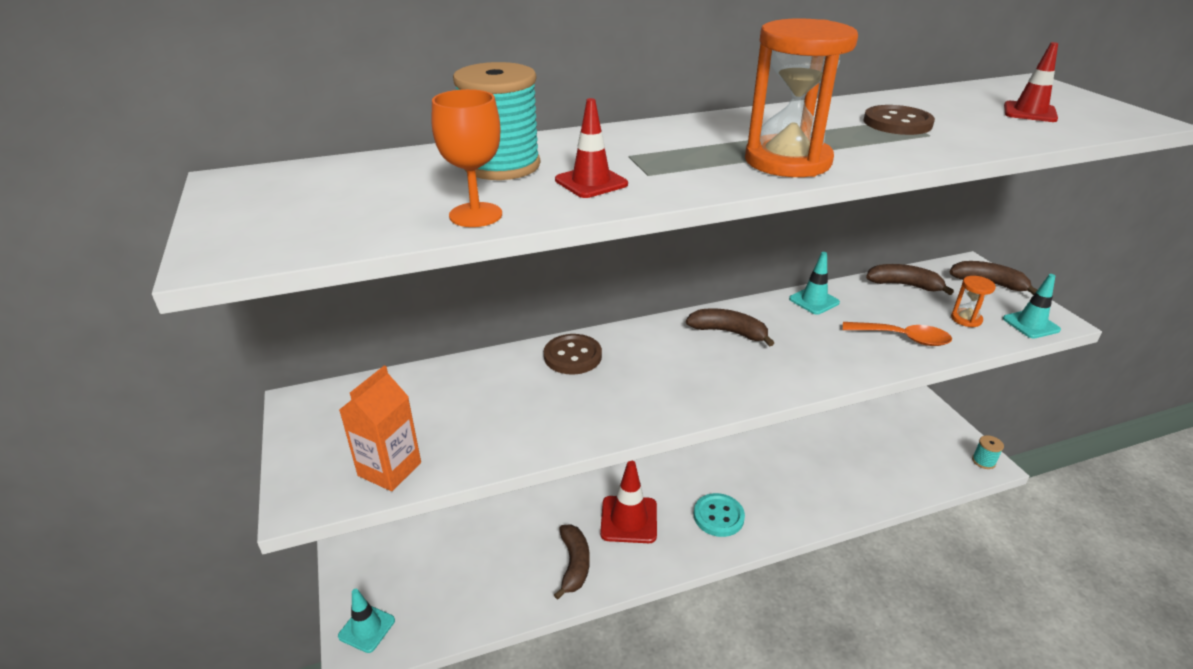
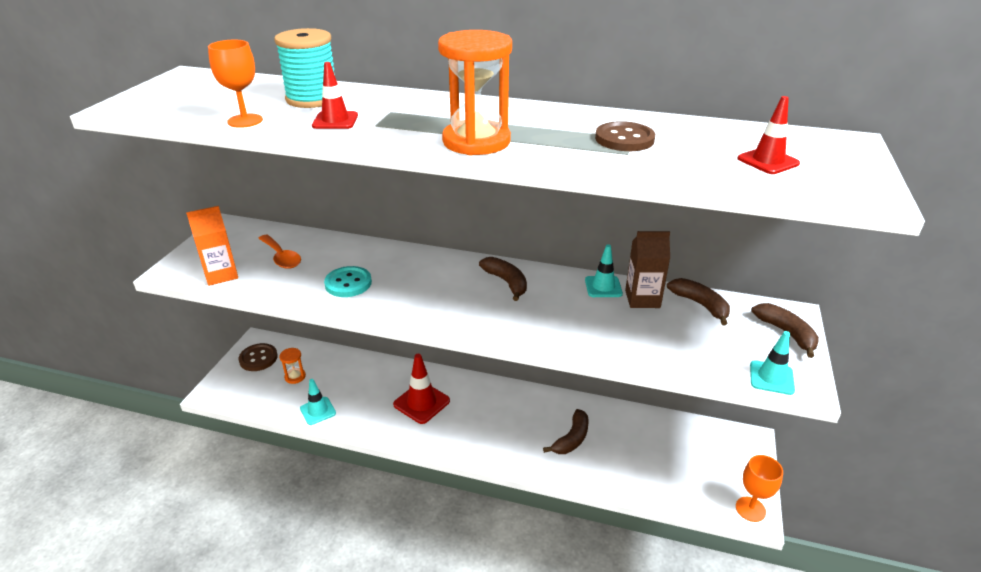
camera: 35 degrees right, 0 degrees up
turquoise traffic cone [338,589,395,653] -> turquoise traffic cone moved to [300,379,336,425]
brown button [544,334,602,374] -> brown button moved to [238,343,278,371]
brown banana [554,524,590,600] -> brown banana moved to [543,409,589,454]
turquoise button [694,493,745,537] -> turquoise button moved to [324,266,372,297]
orange spoon [843,322,952,346] -> orange spoon moved to [258,235,301,269]
orange hourglass [951,276,996,327] -> orange hourglass moved to [279,348,306,384]
turquoise spool [972,435,1004,469] -> orange goblet [736,455,783,522]
none -> brown carton [625,231,670,308]

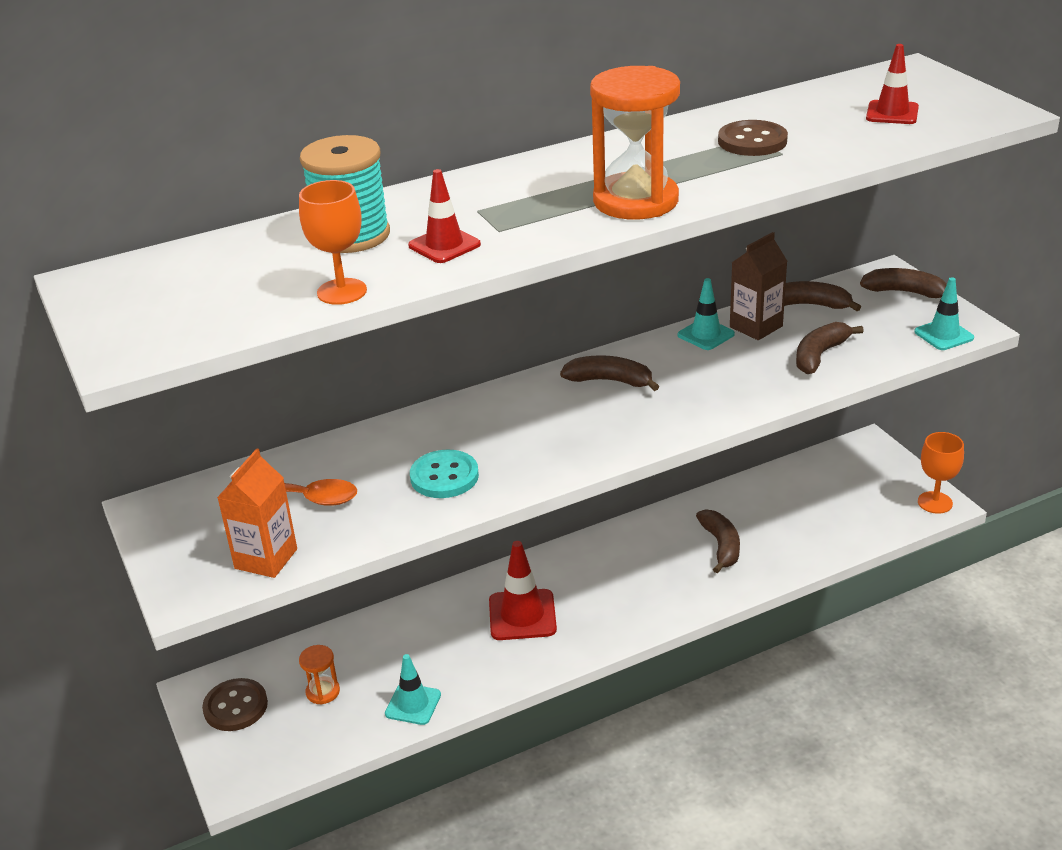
camera: 40 degrees left, 0 degrees up
none -> brown banana [796,322,864,374]

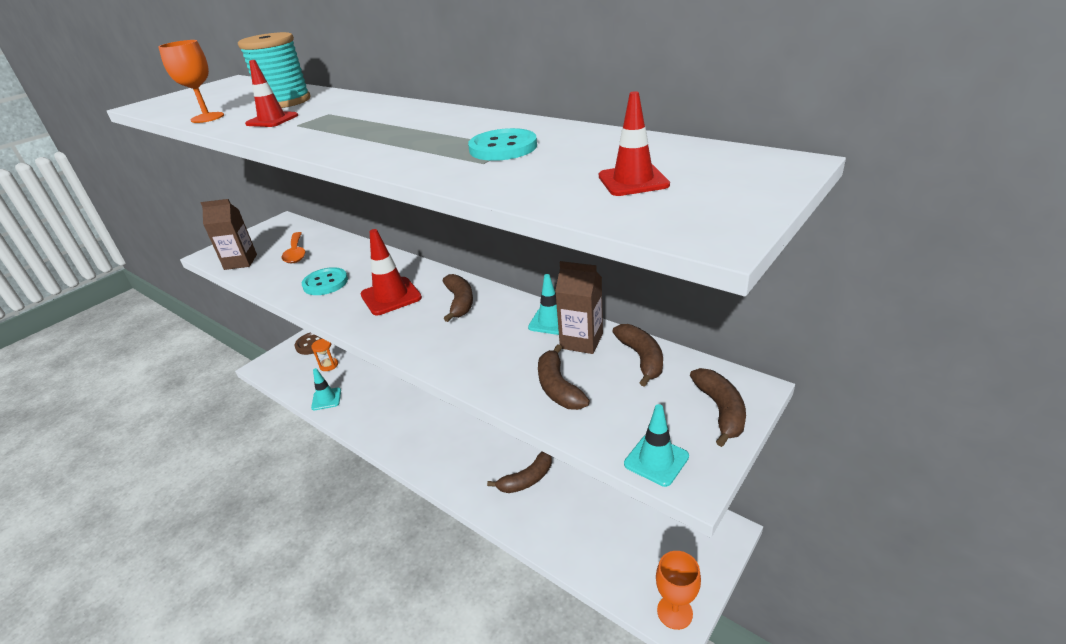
camera: 65 degrees right, 0 degrees up
orange carton [217,448,297,578] -> brown carton [201,199,257,270]
red traffic cone [489,541,557,640] -> red traffic cone moved to [360,229,422,315]
orange hourglass [590,66,680,219] -> none
brown button [718,120,788,156] -> turquoise button [468,128,537,161]
brown banana [796,322,864,374] -> brown banana turned 120 degrees counterclockwise [538,344,590,410]

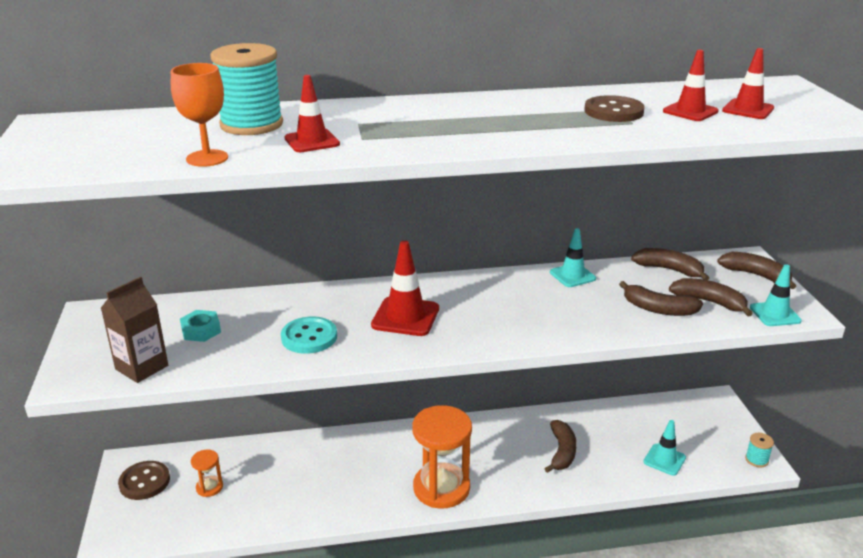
camera: 50 degrees left, 5 degrees down
orange spoon [282,232,305,263] -> turquoise nut [180,310,221,342]
turquoise traffic cone [311,368,341,410] -> turquoise traffic cone moved to [643,420,686,476]
brown banana [443,274,473,322] -> brown banana moved to [669,278,753,316]
turquoise button [468,128,537,161] -> brown button [584,95,645,122]
brown carton [555,261,603,354] -> none
orange goblet [656,551,701,630] -> turquoise spool [745,433,774,468]
none -> orange hourglass [412,405,472,508]
none -> red traffic cone [663,50,719,121]

